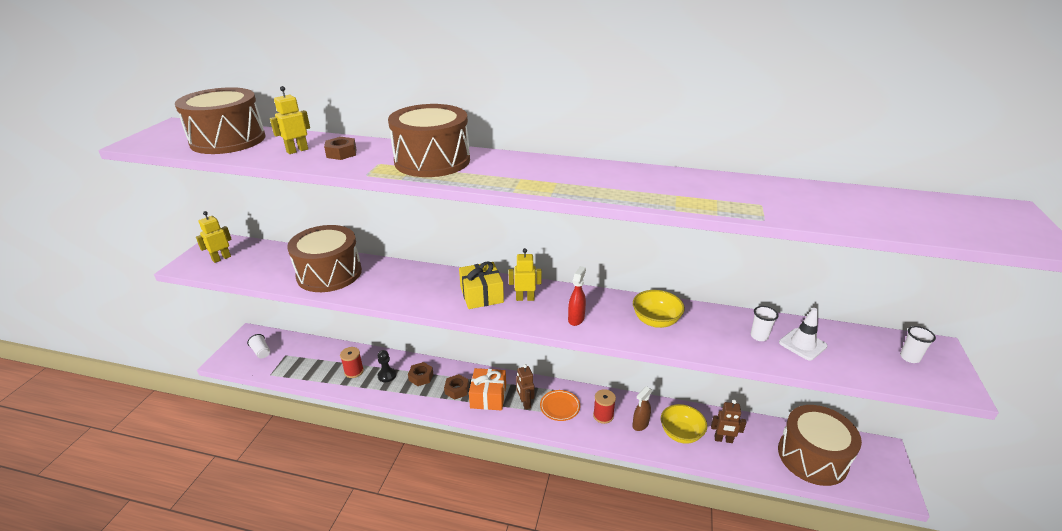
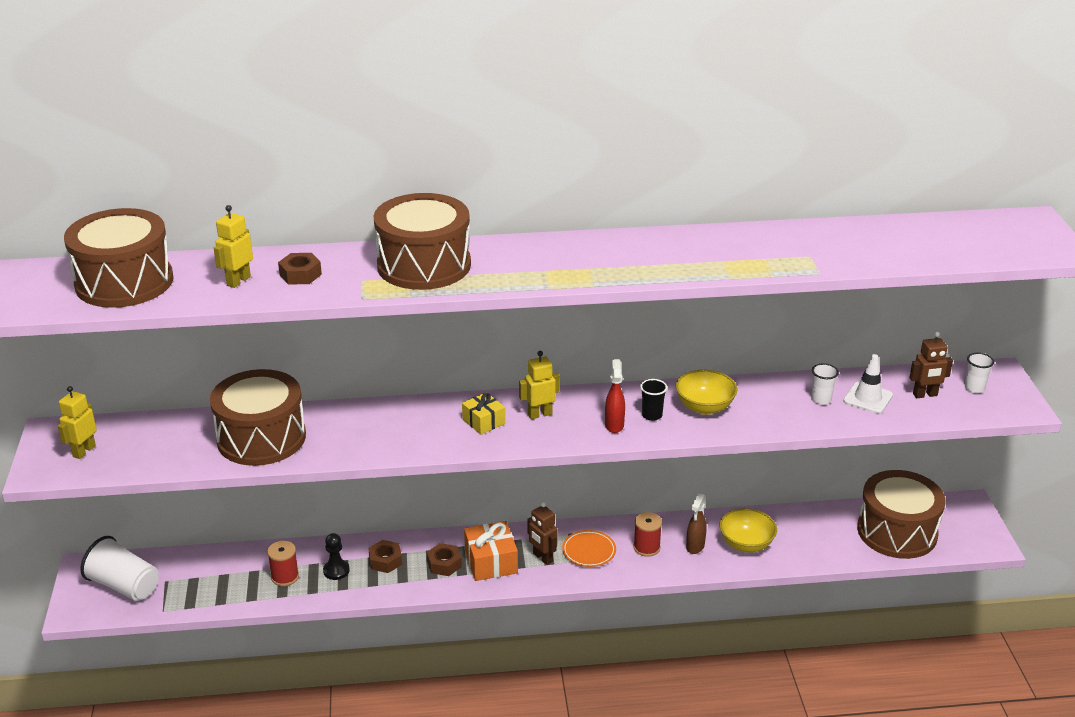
camera: 20 degrees left, 0 degrees up
white cup [247,334,270,359] -> white cup [80,536,159,601], size x1.89
yellow gift [459,261,504,309] -> yellow gift [462,392,505,435], size x0.65
brown robot [711,400,746,443] -> brown robot moved to [909,332,953,398]
none -> black cup [640,379,667,421]

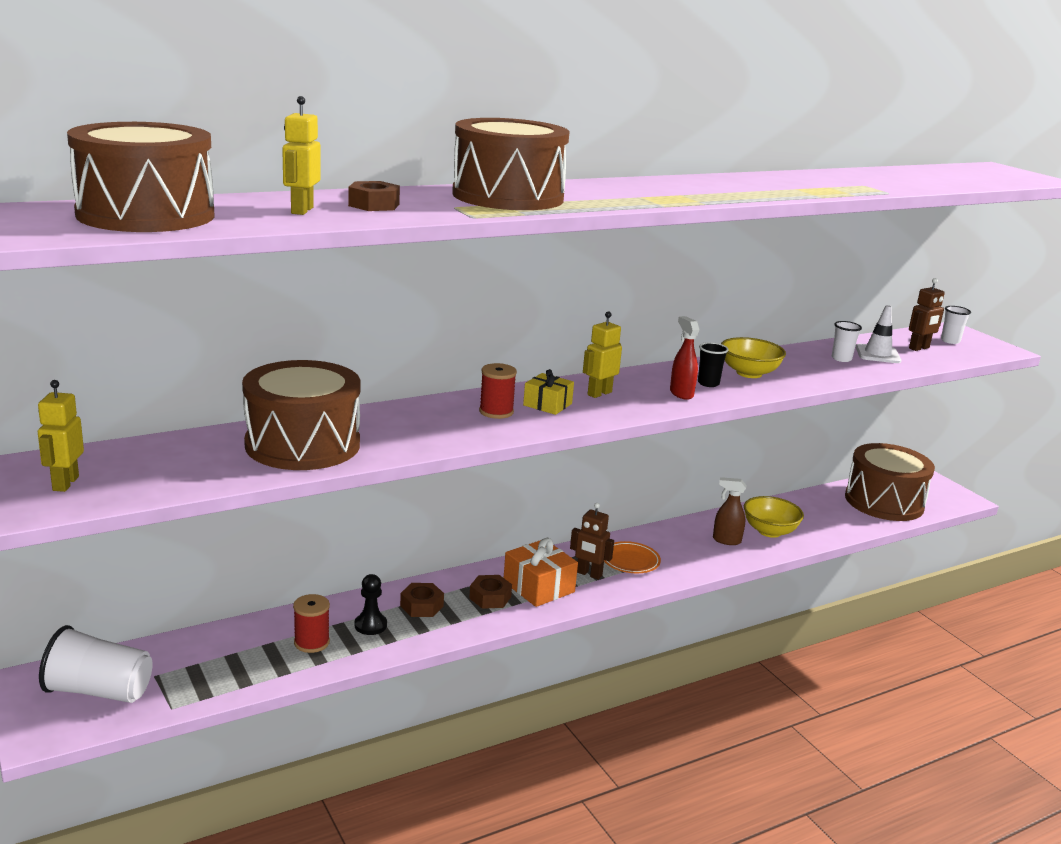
camera: 25 degrees left, 10 degrees down
red spool [634,512,662,557] -> red spool moved to [479,363,517,419]
brown spray bottle [686,493,707,554] -> brown spray bottle turned 105 degrees clockwise [713,477,747,545]

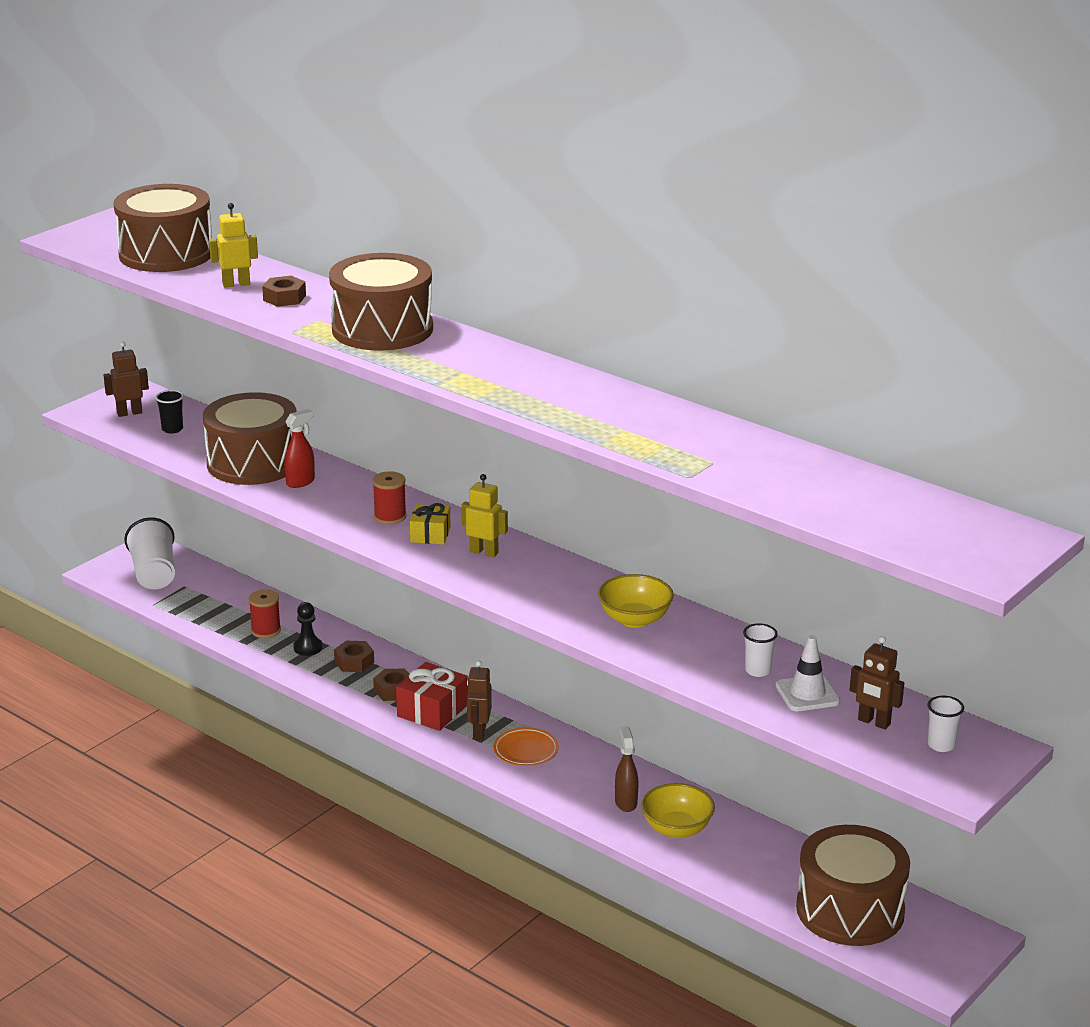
camera: 70 degrees right, 5 degrees up
yellow robot [38,380,84,492] -> brown robot [103,341,149,417]
orange gift [504,538,578,607] -> red gift [396,662,468,731]
red spray bottle [670,316,700,400] -> red spray bottle moved to [284,409,315,488]
black cup [698,342,729,387] -> black cup moved to [155,390,184,434]

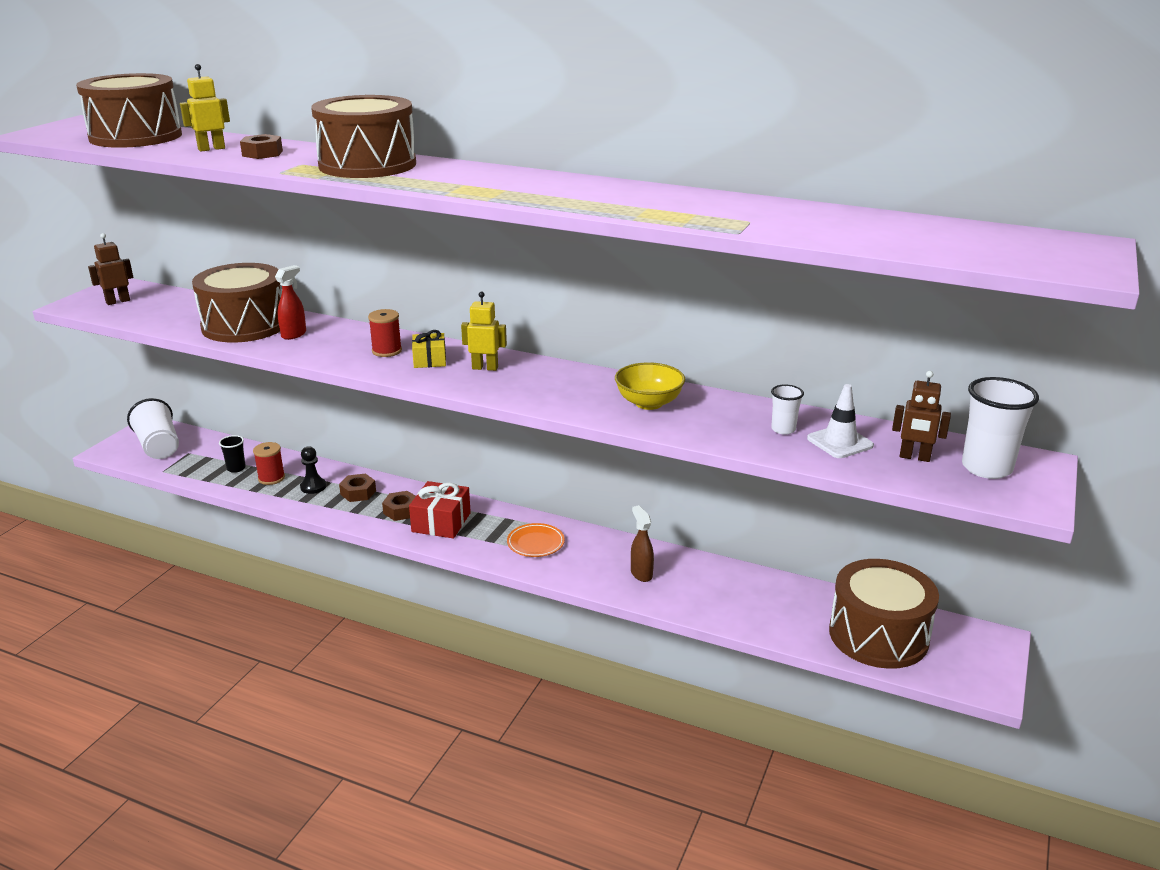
camera: 15 degrees left, 0 degrees up
black cup [155,390,184,434] -> black cup moved to [219,435,246,473]
brown robot [467,661,492,740] -> none
yellow bowl [641,783,715,838] -> none
white cup [928,696,964,752] -> white cup [962,377,1039,479], size x1.89

